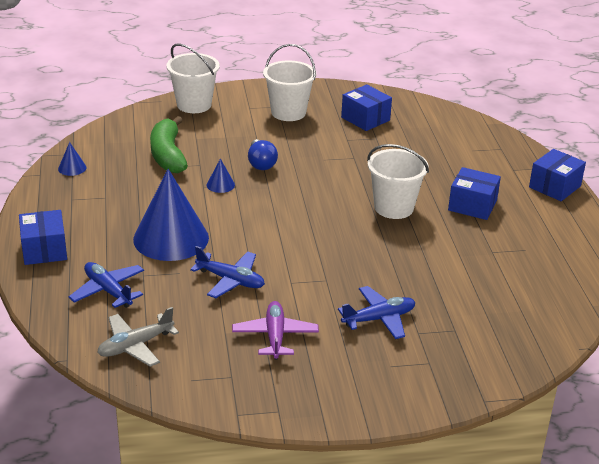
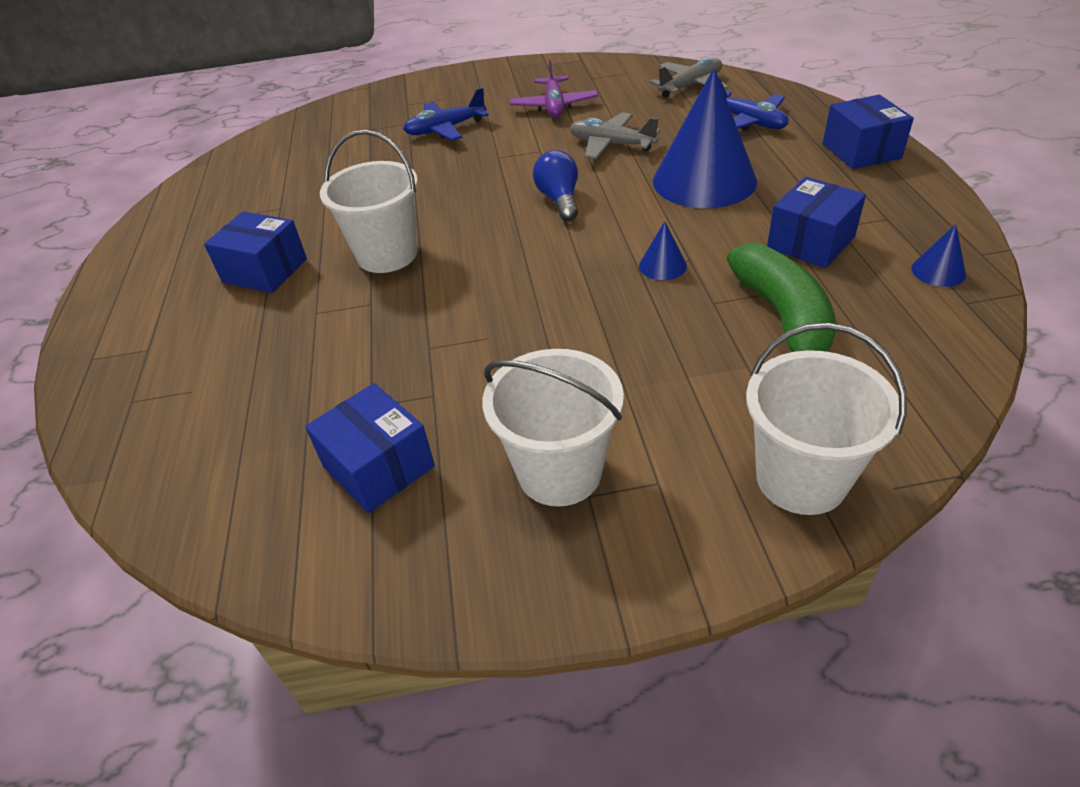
camera: 175 degrees left, 10 degrees up
blue plane [190,246,265,298] -> grey plane [570,112,660,159]
blue light bulb [248,139,278,170] -> blue light bulb moved to [533,150,578,221]
blue box [529,149,586,201] -> blue box moved to [767,177,866,268]

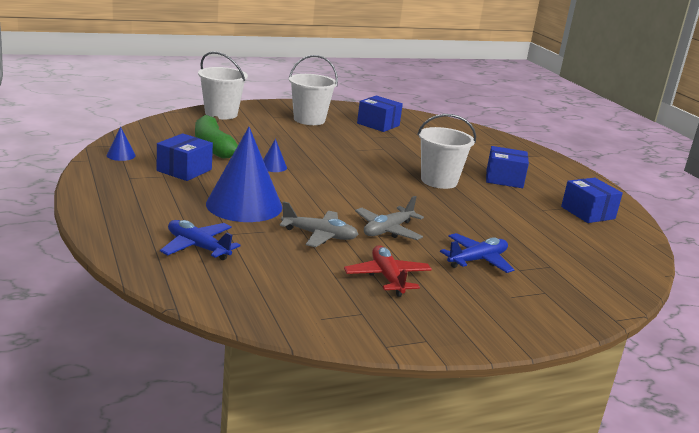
camera: 160 degrees right, 20 degrees down
purple plane [510,58,598,118] -> red plane [344,245,432,297]
blue light bulb [533,150,578,221] -> none
grey plane [650,57,729,98] -> grey plane moved to [355,196,424,240]
blue box [823,95,914,169] -> blue box moved to [561,178,623,223]

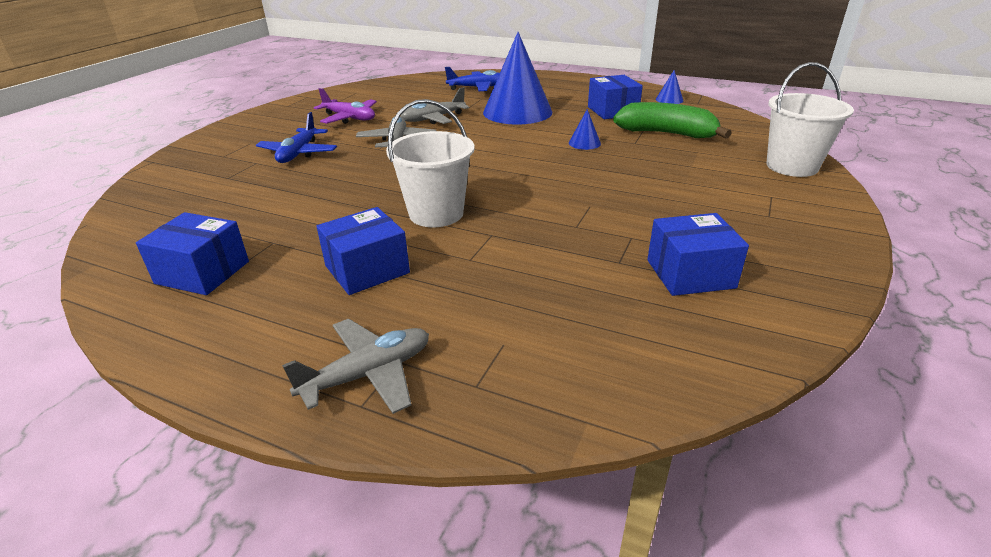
camera: 140 degrees right, 10 degrees up
white bucket [289,55,338,125] -> none
red plane [344,245,432,297] -> purple plane [314,88,377,124]
none -> grey plane [282,319,429,414]

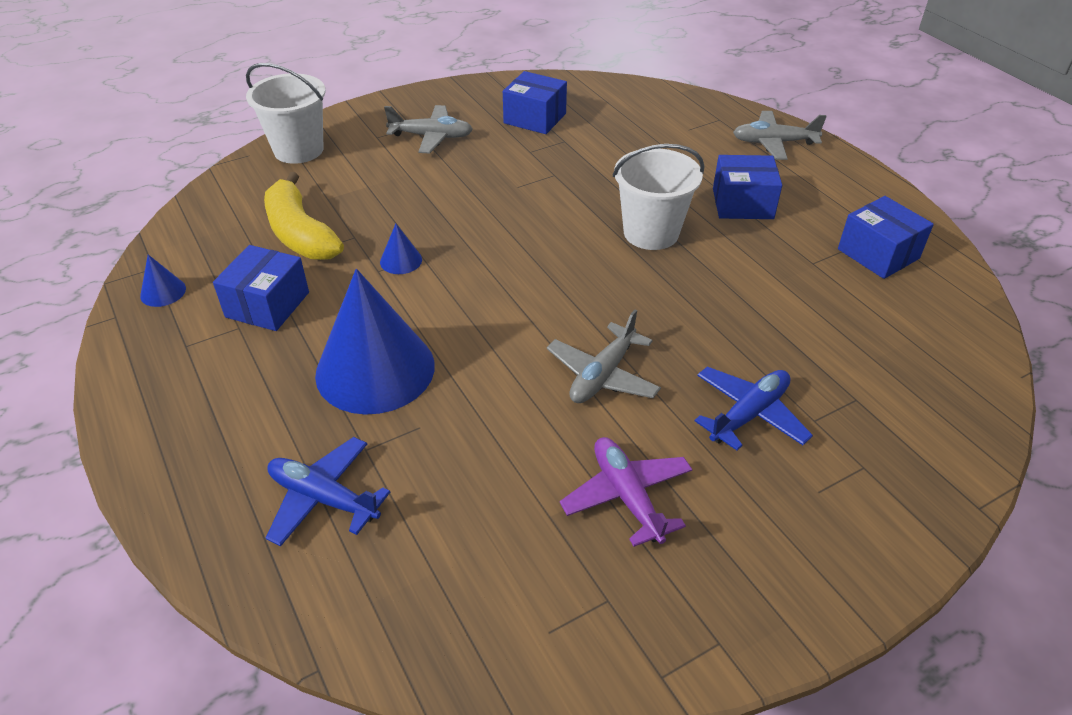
camera: 145 degrees left, 10 degrees up
grey plane [401,87,469,124] -> grey plane moved to [384,105,473,154]
green banana [613,102,731,139] -> yellow banana [264,172,344,260]

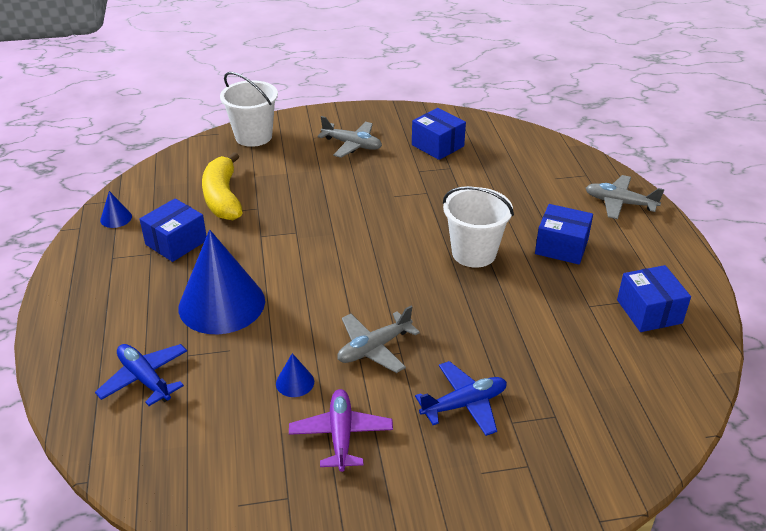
camera: 20 degrees right, 5 degrees down
blue cone [380,224,422,274] -> blue cone moved to [276,353,314,397]

